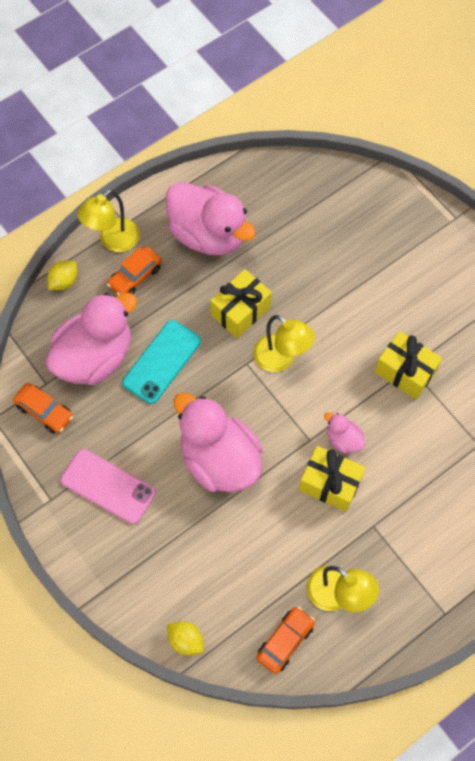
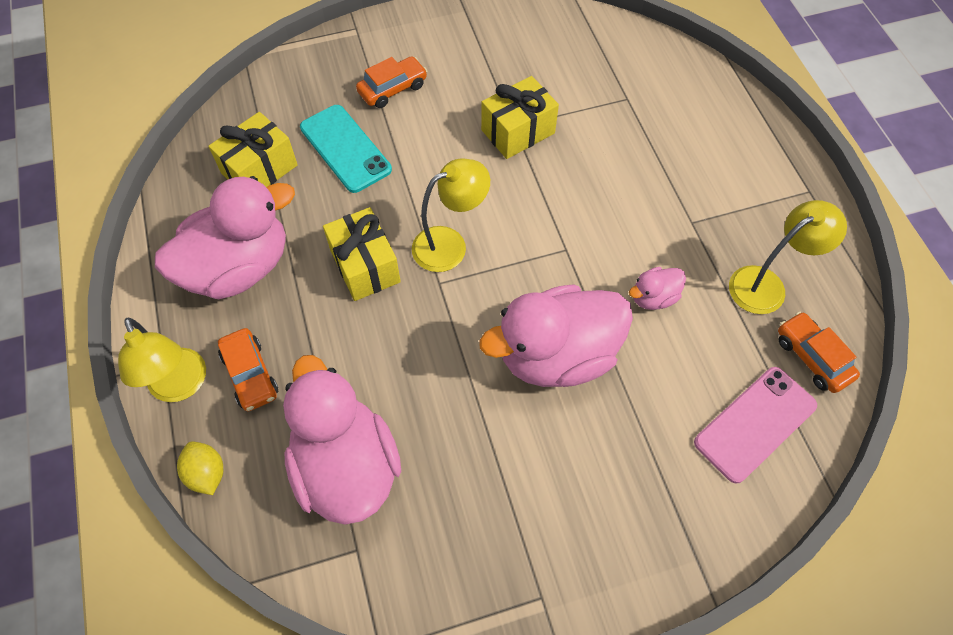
camera: 70 degrees left, 5 degrees down
orange car [13,383,73,434] -> orange car moved to [356,56,427,108]
pink phone [61,449,156,524] -> pink phone moved to [694,367,817,483]
turquoise phone [122,320,201,404] -> turquoise phone moved to [300,105,392,193]
yellow lemon [167,621,204,656] -> none
yellow gift [299,446,366,512] -> yellow gift moved to [208,112,298,187]
pink duck [324,412,365,454] -> pink duck moved to [629,267,686,310]

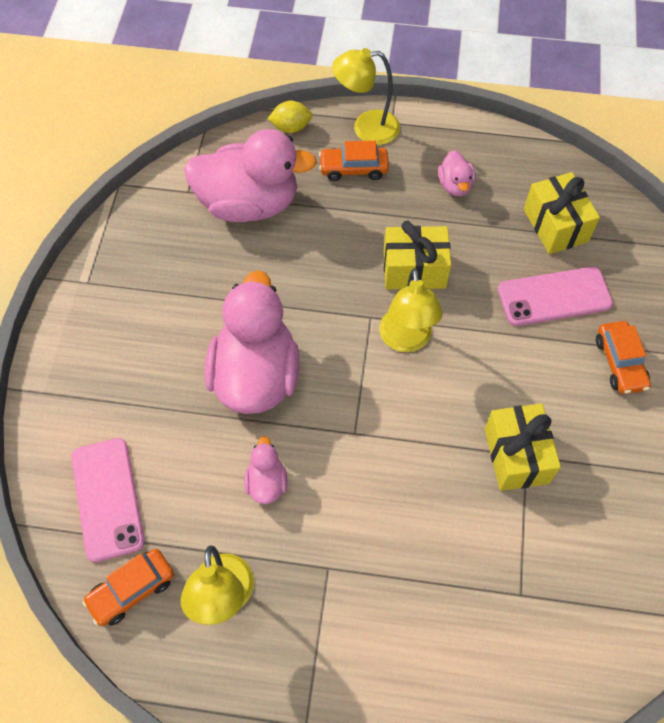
camera: 115 degrees right, 0 degrees up
pink duck [155,176,295,299] -> pink duck [438,150,475,196], size x0.44
turquoise phone [300,105,392,193] -> pink phone [498,267,613,326]
orange car [778,312,860,393] -> orange car turned 150 degrees clockwise [82,549,174,626]

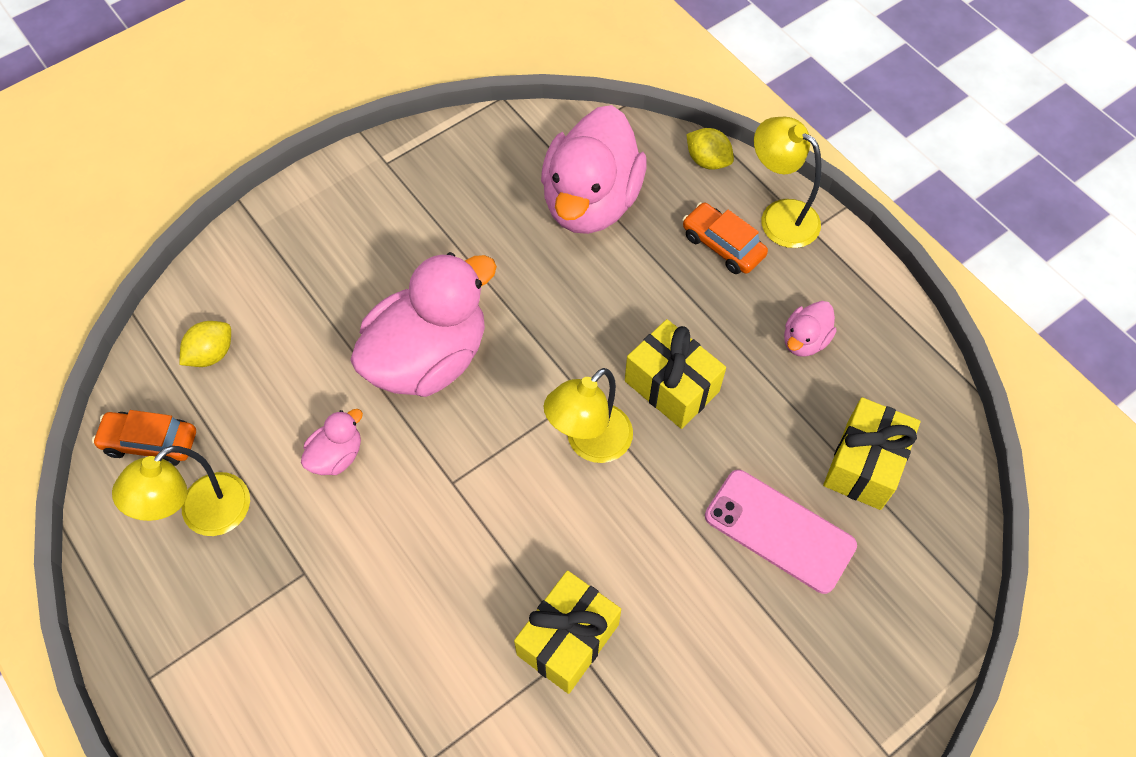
camera: 45 degrees right, 0 degrees up
pink phone [71,438,145,562] -> yellow lemon [179,321,231,367]
pink duck [184,129,317,222] -> pink duck turned 60 degrees clockwise [541,105,647,234]
orange car [596,321,651,394] -> none

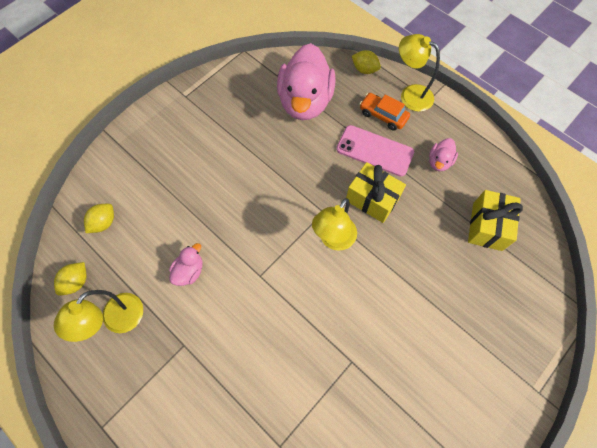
camera: 10 degrees left, 5 degrees up
orange car [92,410,196,466] -> yellow lemon [54,262,87,296]
pink duck [350,252,497,397] -> none
yellow gift [514,570,621,694] -> none
pink phone [705,470,857,594] -> pink phone moved to [336,125,414,177]

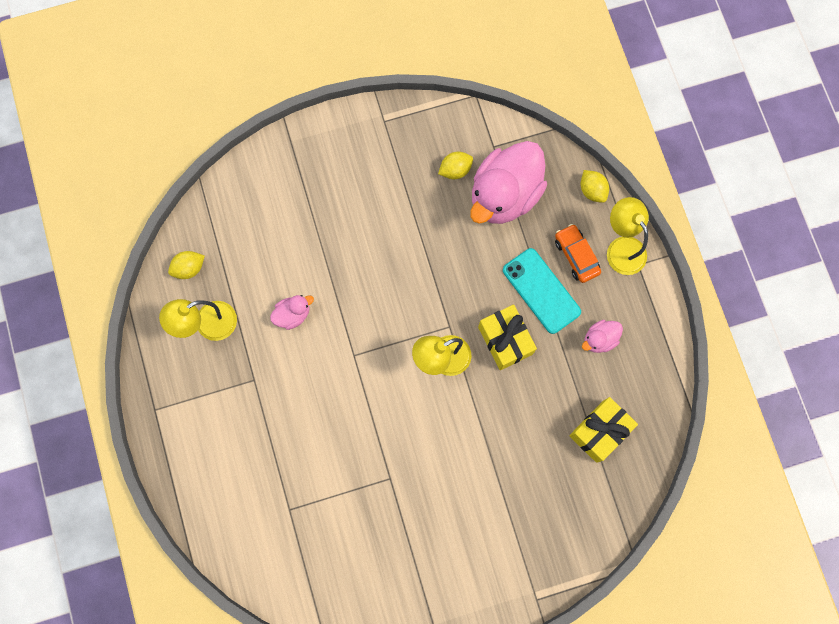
camera: 30 degrees right, 10 degrees up
yellow lemon [84,204,114,233] -> yellow lemon moved to [438,152,473,179]
pink phone [336,125,414,177] -> turquoise phone [503,248,581,334]

